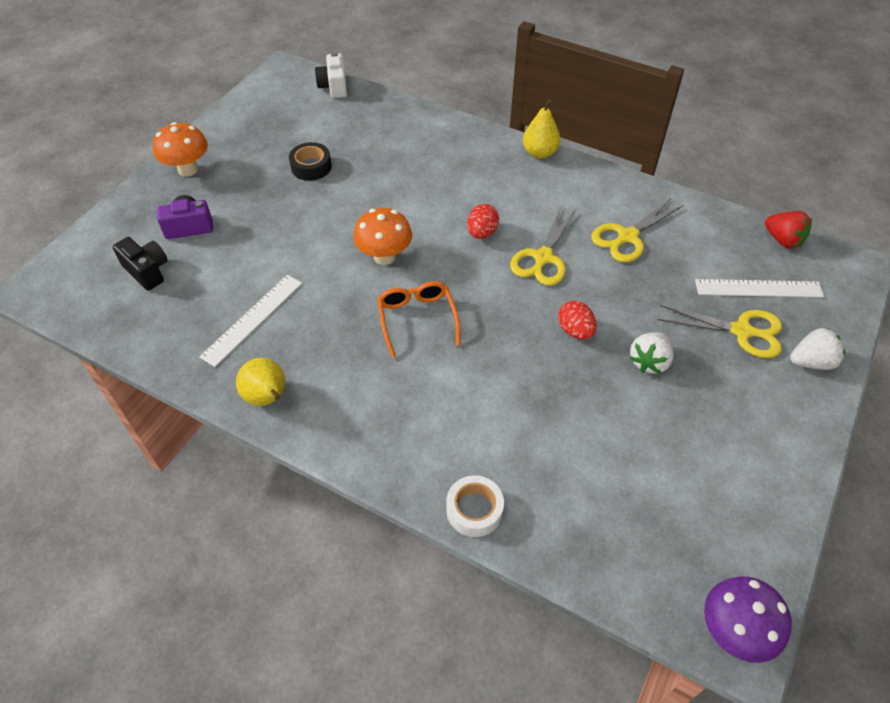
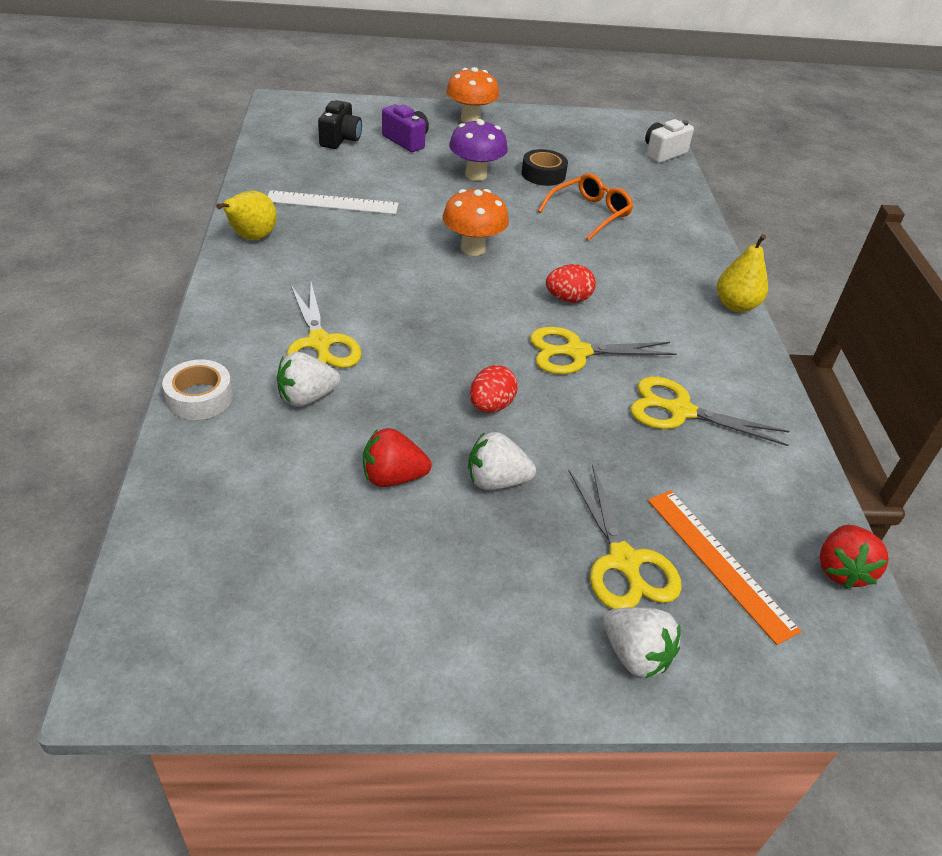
camera: 55 degrees right, 10 degrees down
orange glasses [377,281,460,358] -> orange glasses moved to [538,173,634,241]
white ruler [695,279,824,298] -> orange ruler [648,490,801,645]
purple mushroom [704,576,792,663] -> purple mushroom moved to [449,119,508,181]
none -> white strawberry [277,352,340,407]
none -> yellow scissors [287,282,362,368]
none -> red strawberry [363,428,432,487]

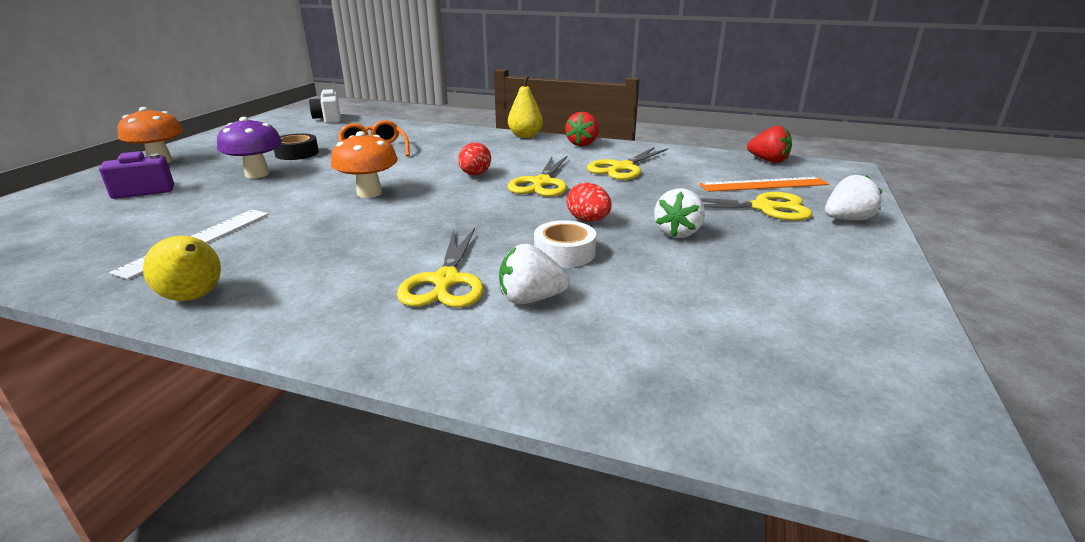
camera: 65 degrees left, 15 degrees down
white tape [162,359,233,420] -> white tape moved to [534,220,596,268]
white strawberry [277,352,340,407] -> white strawberry turned 90 degrees clockwise [499,244,570,304]
yellow scissors [287,282,362,368] -> yellow scissors turned 90 degrees clockwise [397,228,484,307]
black camera [318,100,362,149] -> none
red strawberry [363,428,432,487] -> red strawberry moved to [565,112,598,146]

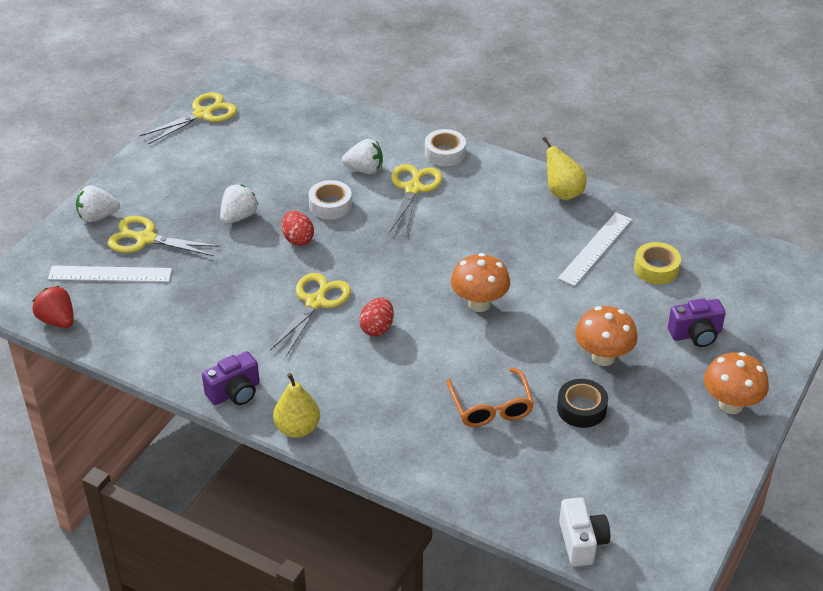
camera: 170 degrees left, 15 degrees up
purple mushroom [217,117,282,178] -> orange mushroom [575,306,638,366]
red strawberry [565,112,598,146] -> purple camera [202,351,260,405]
yellow scissors [587,147,668,180] -> yellow scissors moved to [140,92,237,144]
orange ruler [700,177,829,192] -> white ruler [48,266,172,282]
none -> white tape [425,129,466,166]
none -> yellow tape [634,242,681,284]

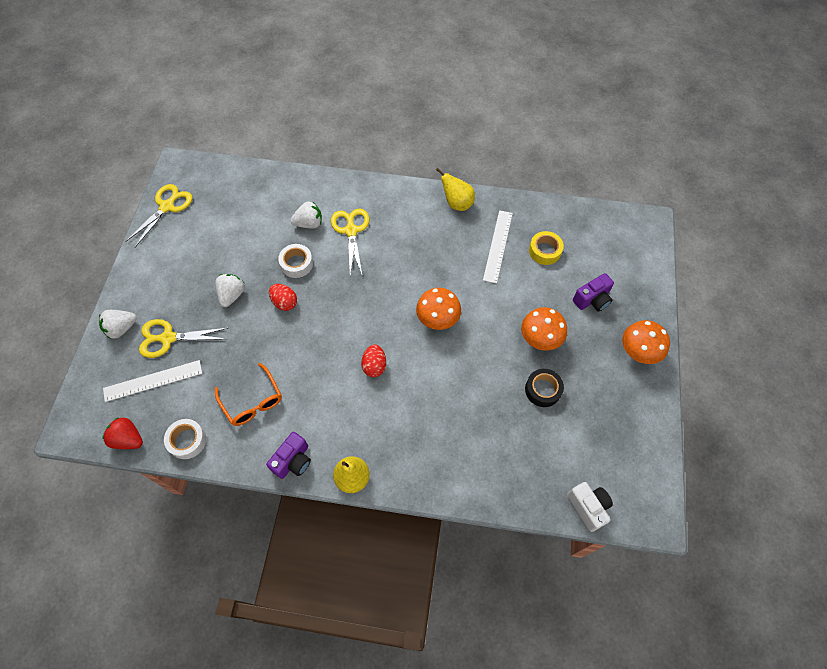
camera: 20 degrees left, 20 degrees up
yellow scissors [270,273,351,356] -> none
white tape [425,129,466,166] -> white tape moved to [164,419,206,459]
orange glasses [447,367,534,427] -> orange glasses moved to [215,363,282,426]

